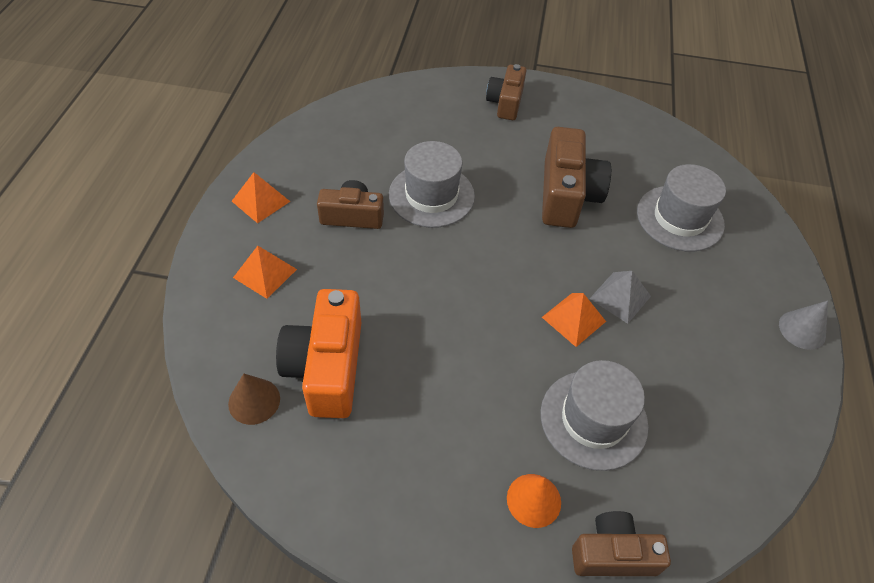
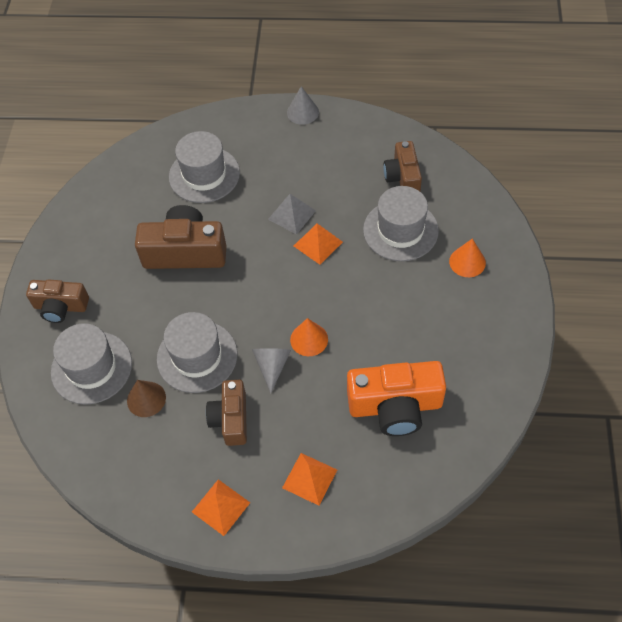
camera: 90 degrees left, 5 degrees up
brown cone [228,373,280,425] -> brown cone moved to [127,380,166,417]
brown camera [572,511,671,576] -> brown camera moved to [384,141,422,191]
none -> grey hat [51,323,132,405]
none -> grey cone [252,348,291,393]
none -> orange cone [290,318,328,356]

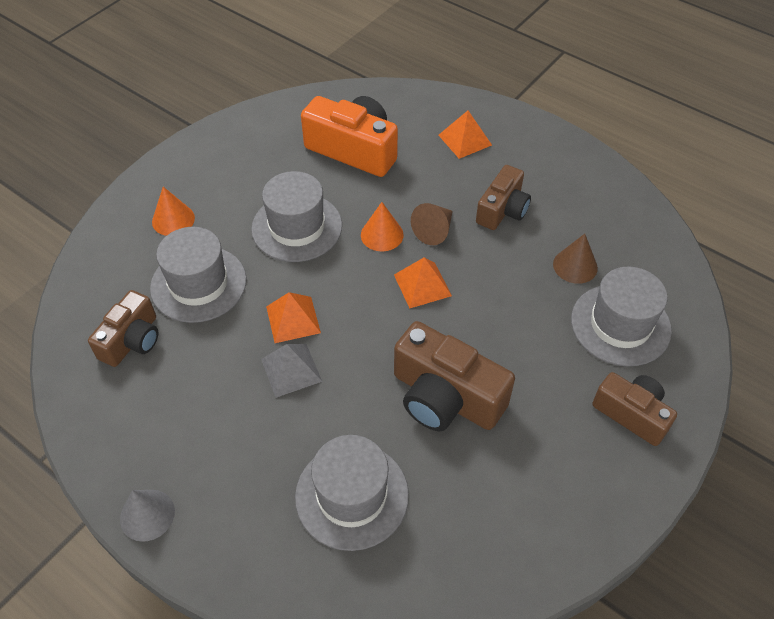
camera: 150 degrees left, 5 degrees down
grey hat [157,312,238,393] -> grey hat moved to [251,171,342,262]
orange pyramid [192,479,250,536] -> orange pyramid moved to [394,257,452,308]
grey cone [252,348,291,393] -> brown cone [411,203,453,245]

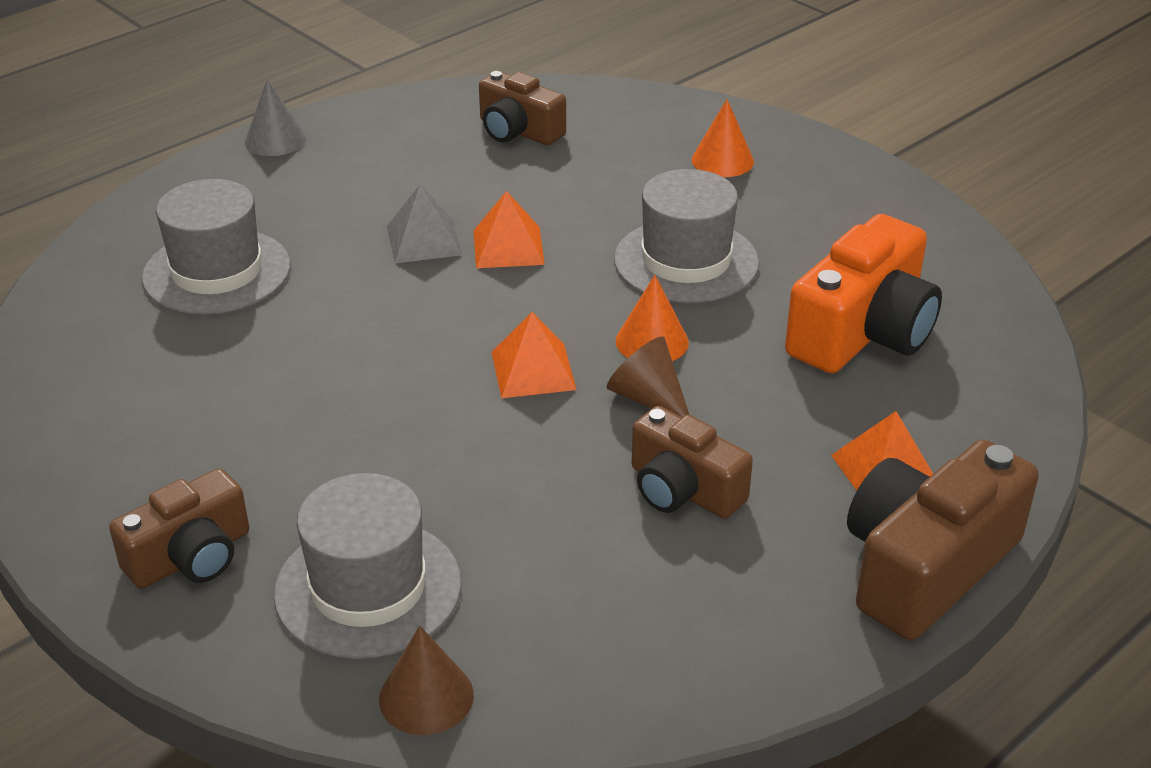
camera: 100 degrees right, 15 degrees down
grey hat [150,227,247,323] -> none
brown camera [394,321,515,431] -> brown camera moved to [847,439,1039,640]
brown cone [553,234,598,284] -> brown cone moved to [379,626,474,735]

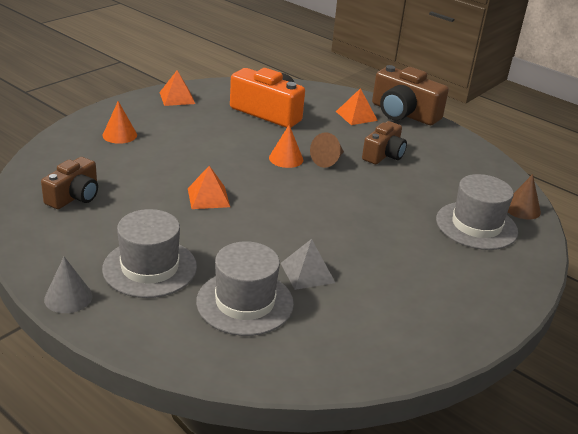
camera: 100 degrees left, 5 degrees down
brown camera [109,468,249,589] -> none
grey pyramid [387,185,462,263] -> grey pyramid moved to [281,239,335,290]
orange pyramid [492,312,577,398] -> orange pyramid moved to [159,71,195,106]
grey hat [614,169,759,304] -> grey hat moved to [102,209,197,298]

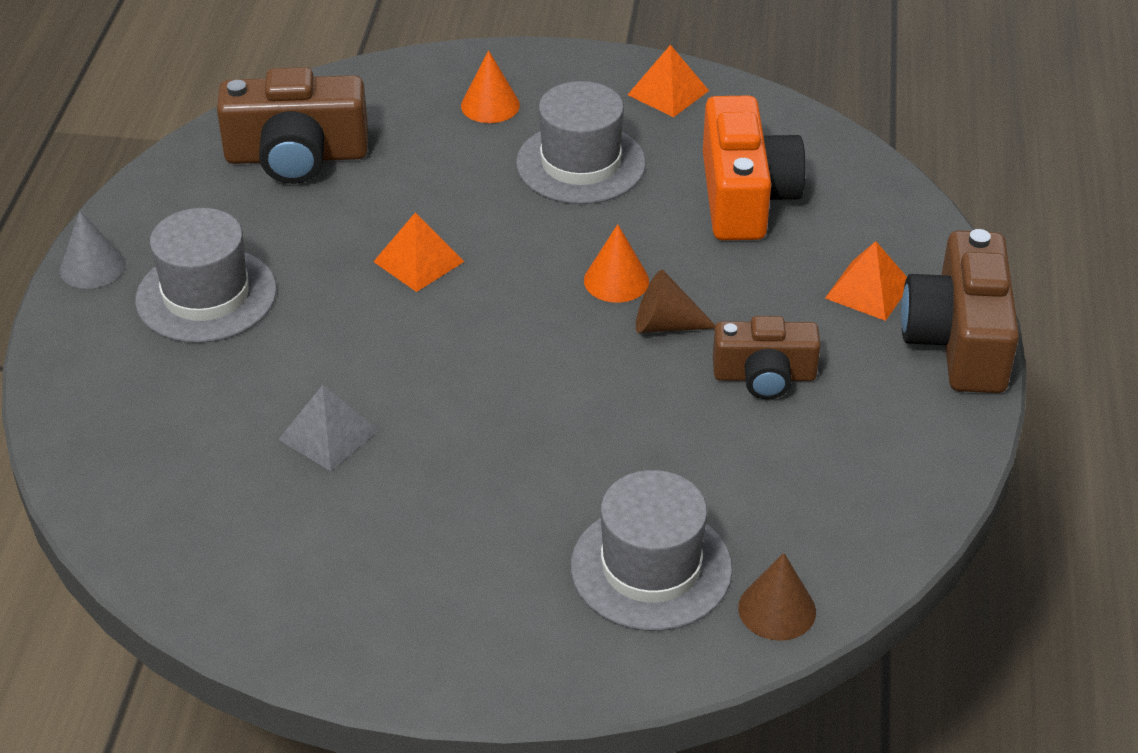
camera: 60 degrees right, 10 degrees up
brown camera [41,157,98,209] -> brown camera [217,67,368,184], size x1.57
grey hat [196,241,294,336] -> grey hat moved to [516,81,646,204]

